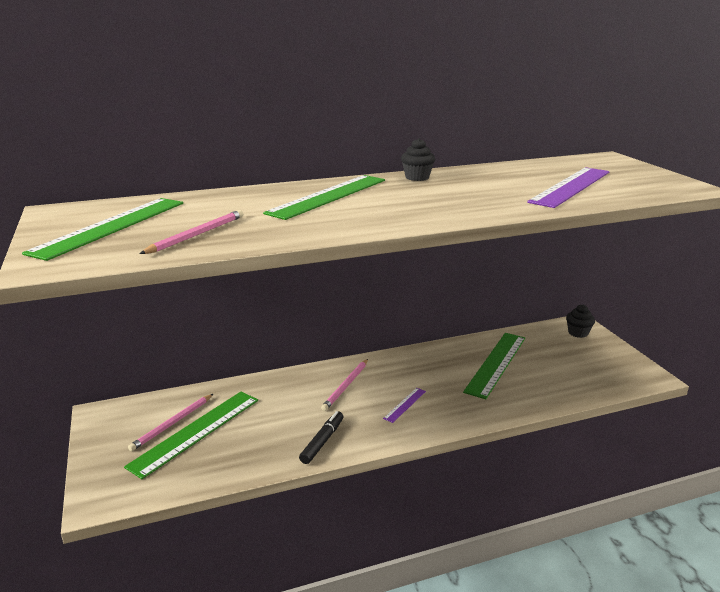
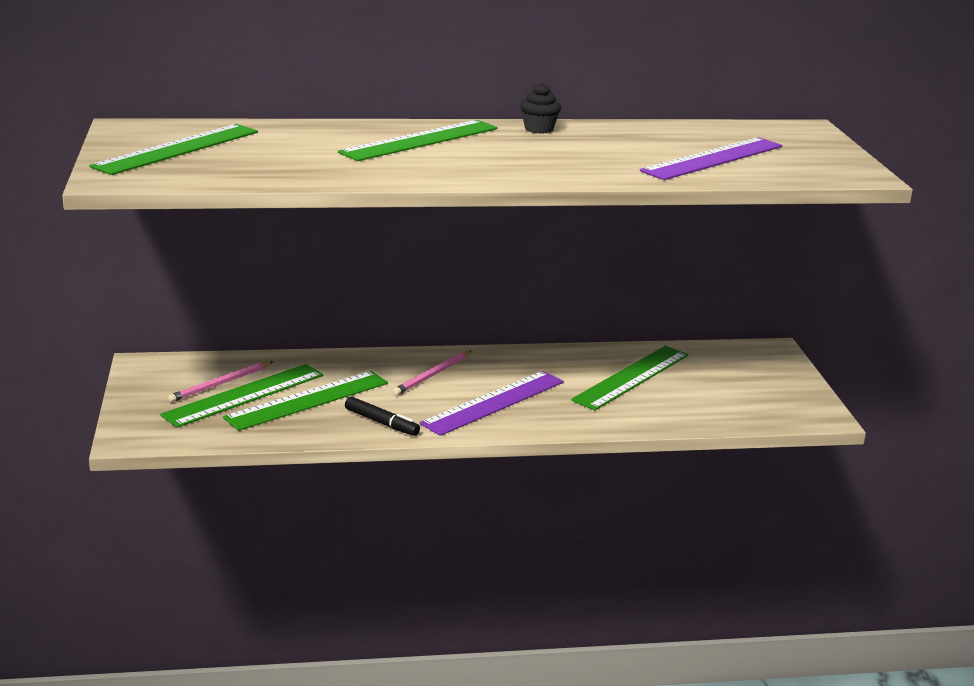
camera: 10 degrees right, 0 degrees up
pink pencil [140,210,243,254] -> none
black marker [299,411,344,464] -> black marker turned 90 degrees clockwise [345,396,420,436]
purple ruler [383,388,426,423] -> purple ruler [420,371,564,436], size x2.21
black cupcake [566,305,595,338] -> none
none -> green ruler [223,371,388,431]

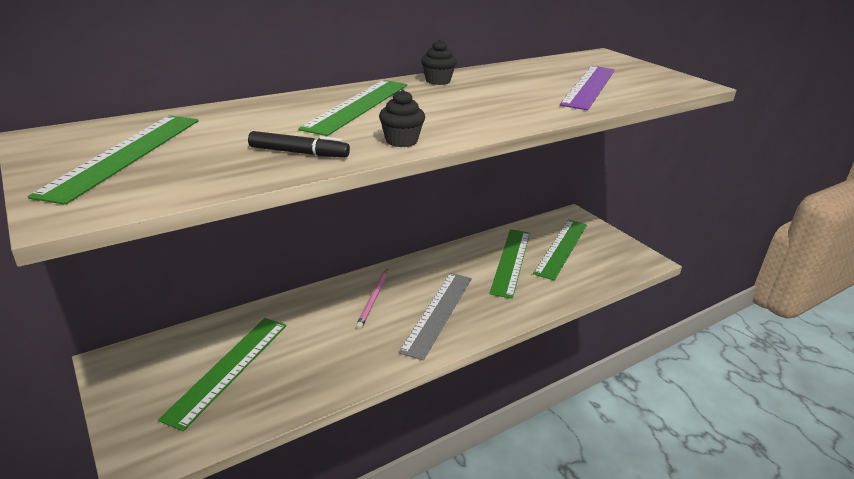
camera: 25 degrees left, 5 degrees up
pink pencil [167,361,274,402] -> none
green ruler [223,371,388,431] -> green ruler moved to [533,220,587,281]
black marker [345,396,420,436] -> black marker moved to [248,131,350,157]
purple ruler [420,371,564,436] -> grey ruler [398,273,472,361]
none -> black cupcake [379,90,425,147]

